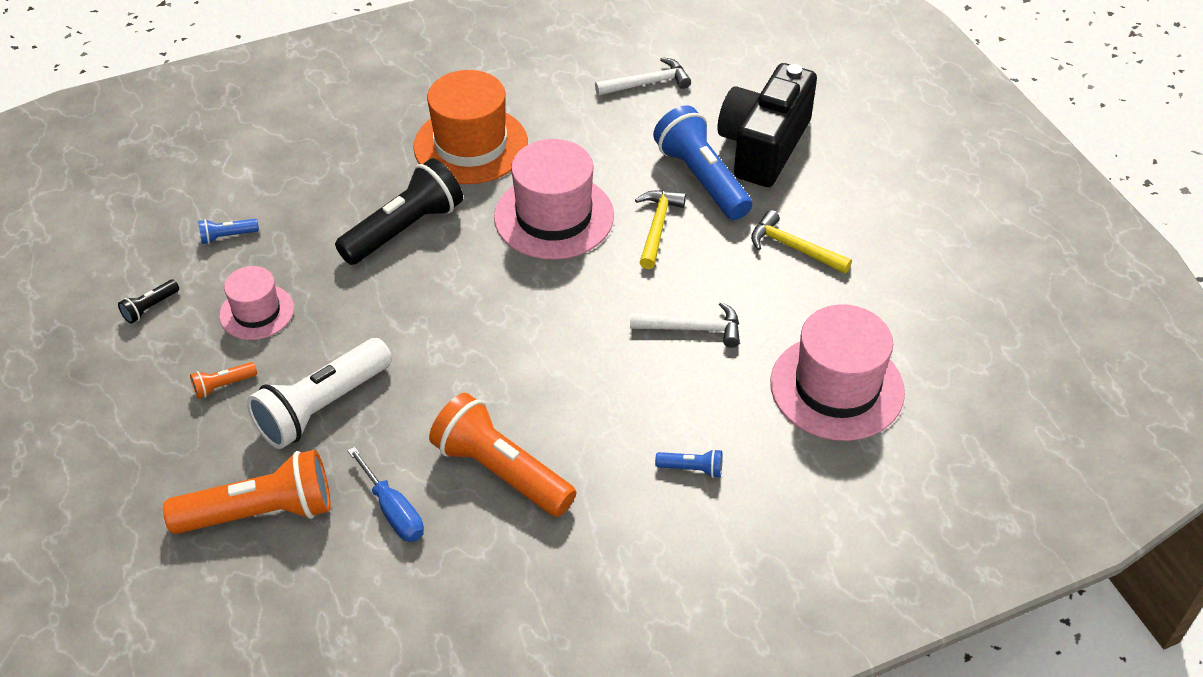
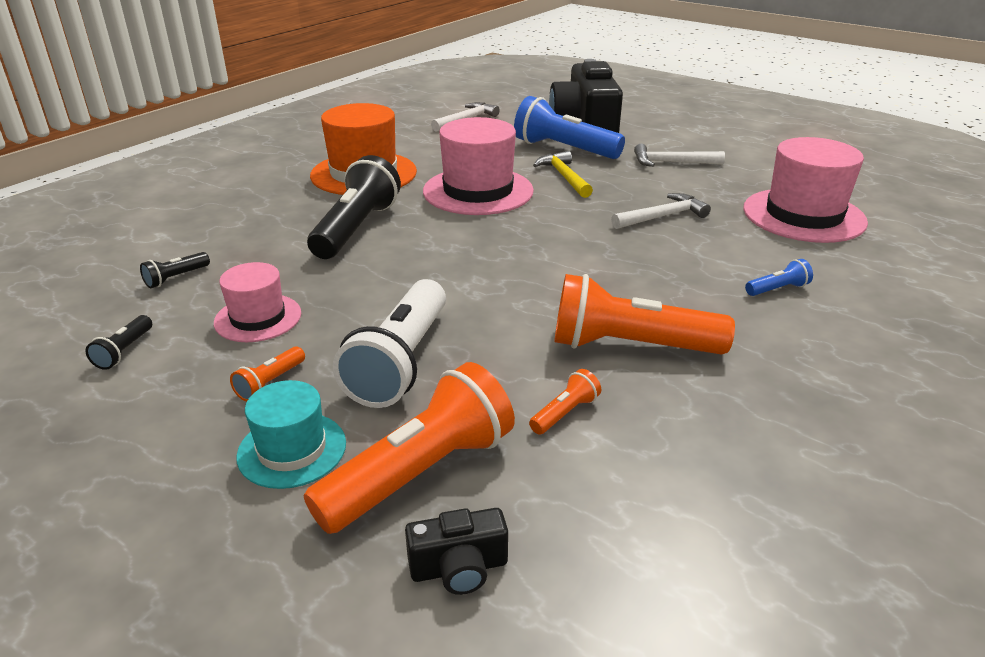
camera: 30 degrees left, 15 degrees down
blue flashlight [198,219,259,244] -> black flashlight [140,252,210,288]
blue screwdriver [347,447,424,542] -> orange flashlight [529,369,601,434]
yellow hammer [751,210,852,274] -> white hammer [634,144,725,167]
none -> turquoise hat [236,380,346,489]
none -> black camera [405,508,508,595]

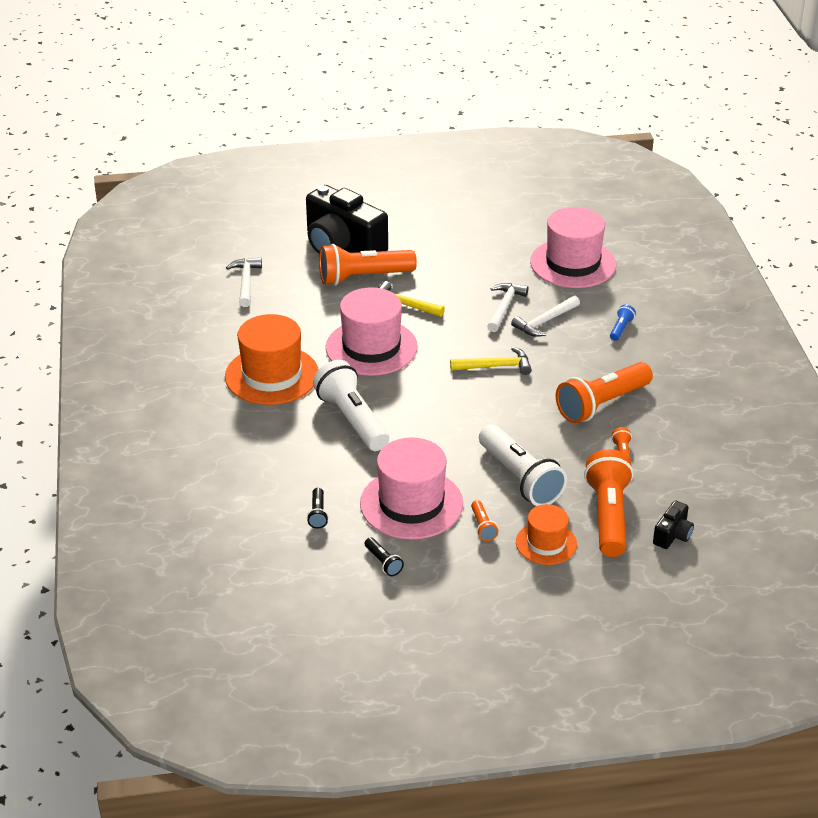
camera: 45 degrees left, 5 degrees up
pink hat [214,262,301,342] -> pink hat [360,437,463,540], size x1.73
turquoise hat [236,380,346,489] -> orange hat [516,504,577,565]
black flashlight [307,155,401,259] -> white flashlight [313,360,389,451]
blue flashlight [514,96,625,159] -> orange flashlight [319,244,417,286]
white hammer [634,144,725,167] -> white hammer moved to [511,296,580,337]
none -> yellow hammer [450,347,532,375]

